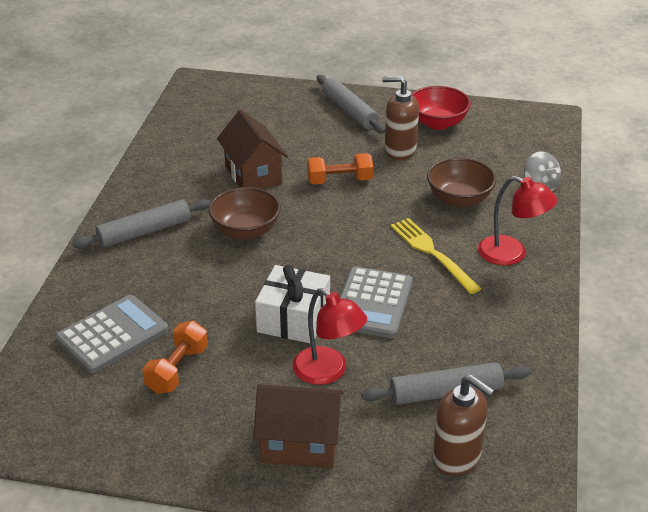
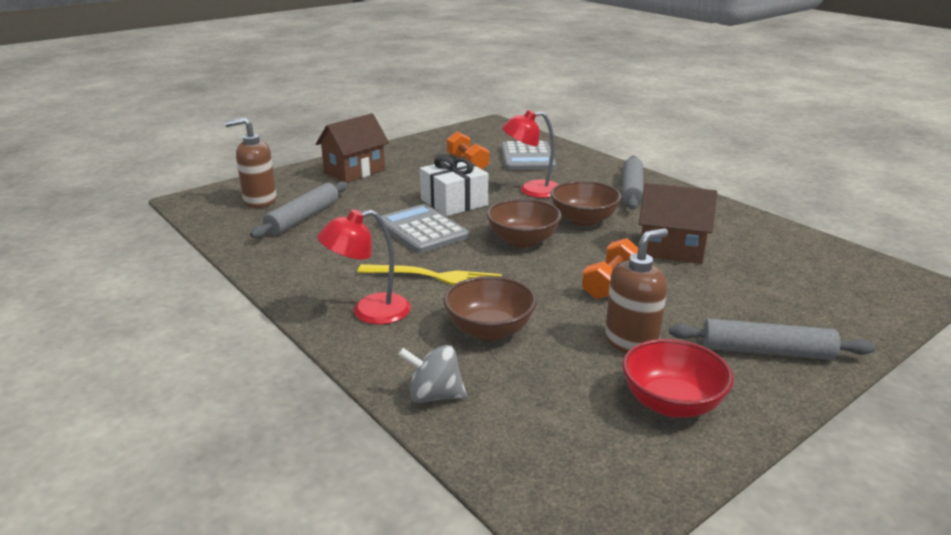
camera: 130 degrees right, 10 degrees down
red lamp [292,288,367,385] -> red lamp moved to [502,110,559,198]
none -> brown bowl [487,199,562,248]

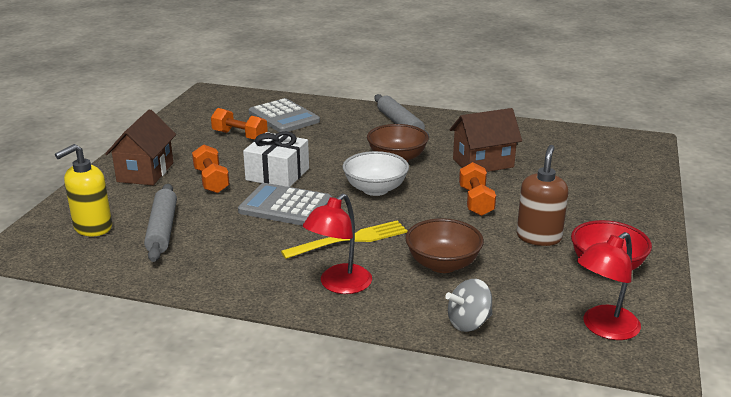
camera: 35 degrees left, 0 degrees up
brown soap dispenser [225,117,277,208] -> yellow soap dispenser [55,144,112,237]
brown bowl [487,199,562,248] -> white bowl [343,151,409,196]
red lamp [502,110,559,198] -> red lamp moved to [577,232,641,340]
grey rolling pin [669,319,875,360] -> none
none -> orange dumbbell [192,144,230,193]

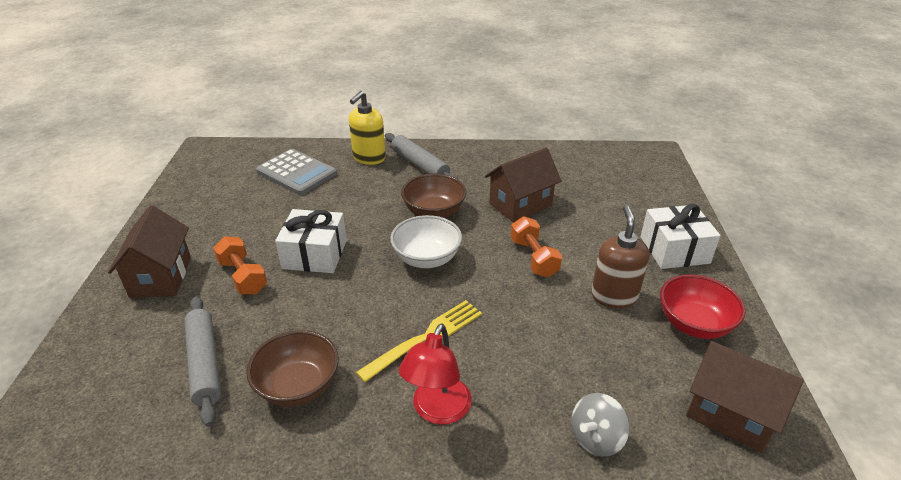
camera: 15 degrees left, 10 degrees up
yellow soap dispenser [55,144,112,237] -> yellow soap dispenser moved to [349,91,386,165]
orange dumbbell [211,108,268,140] -> none
grey calculator [238,183,332,226] -> none
brown bowl [405,218,484,273] -> brown bowl moved to [246,330,339,407]
red lamp [577,232,641,340] -> brown house [686,341,804,453]
none -> white gift [640,204,721,269]

